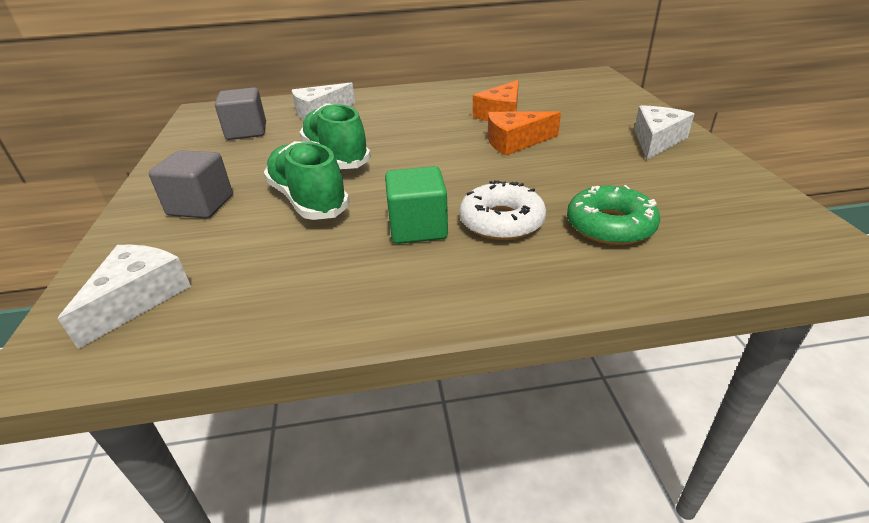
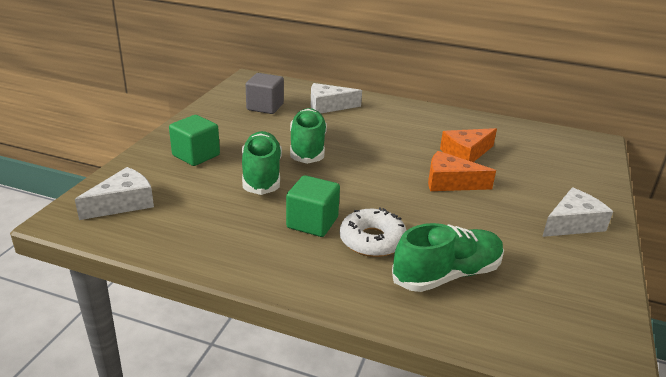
camera: 25 degrees right, 5 degrees down
grey cube [149,150,233,218] -> green cube [169,115,220,166]
green donut [567,185,661,245] -> green shoe [392,223,504,292]

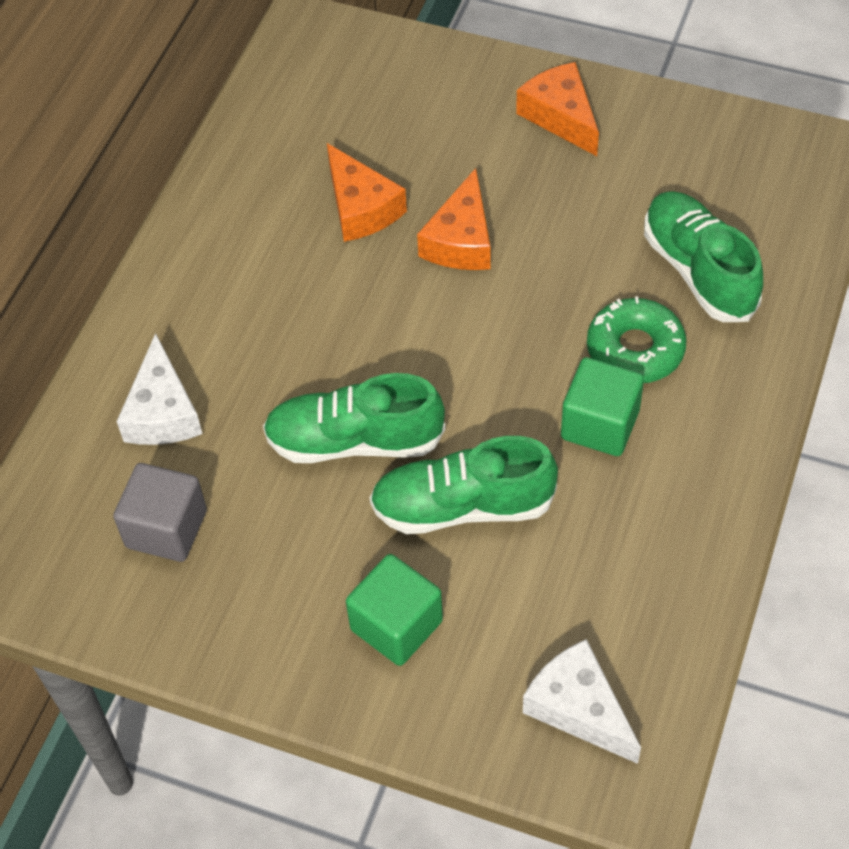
camera: 85 degrees left, 25 degrees up
white donut [340,207,407,257] -> green donut [587,296,686,383]
white cheese [542,188,613,237] -> orange cheese [516,62,599,156]

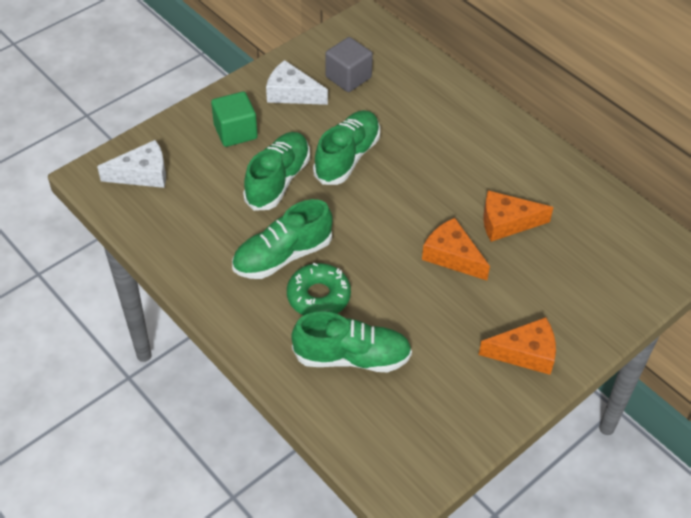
camera: 115 degrees right, 5 degrees down
white cheese [116,333,202,445] -> white cheese moved to [266,60,328,105]
green cube [561,357,644,456] -> green shoe [232,199,333,279]

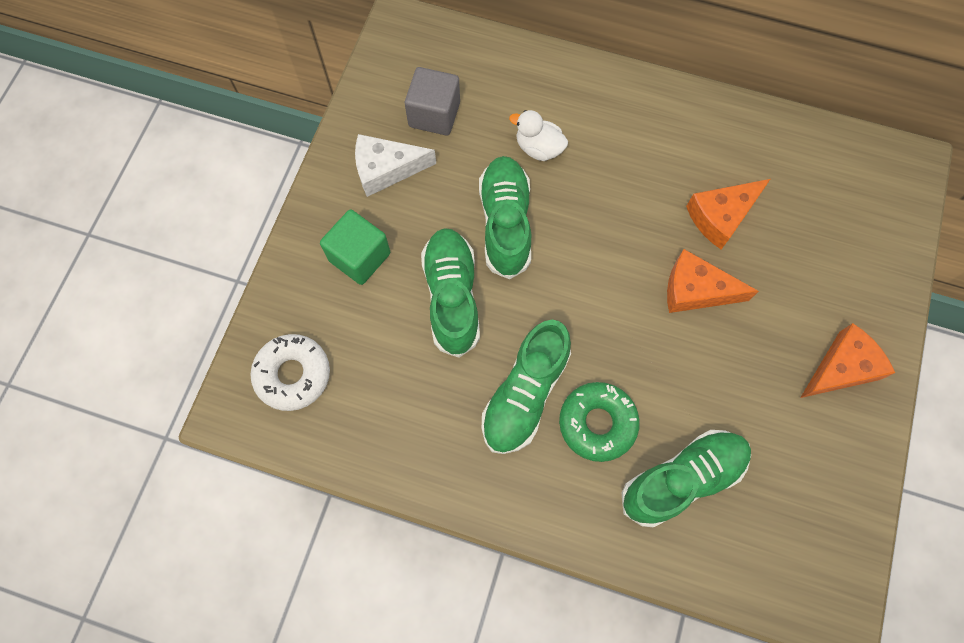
camera: 30 degrees left, 20 degrees up
white cheese [97,140,166,188] -> white donut [250,334,330,411]
none -> white duck [509,110,568,161]

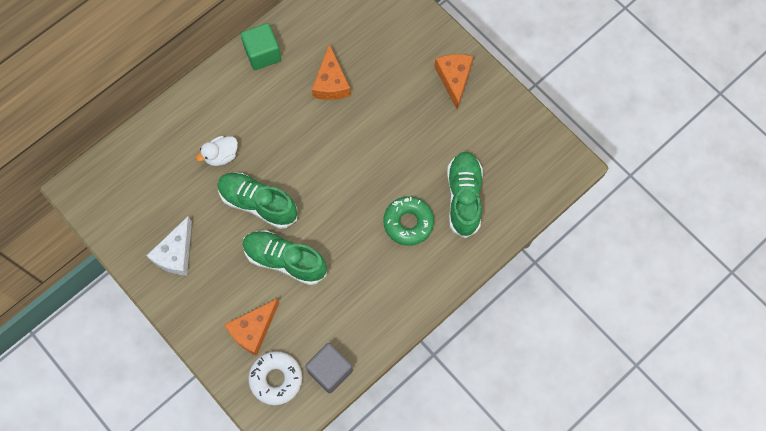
camera: 60 degrees left, 0 degrees up
green cube [320,210,390,285] -> green cube moved to [241,23,281,70]
grey cube [405,67,460,135] -> grey cube moved to [305,343,353,393]
green shoe [482,320,571,454] -> none
orange cheese [667,249,759,313] -> orange cheese moved to [224,299,279,356]

